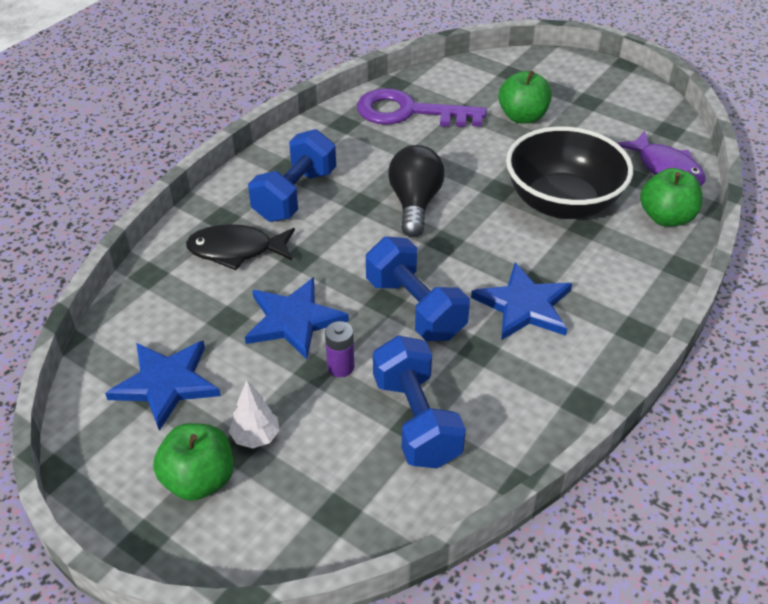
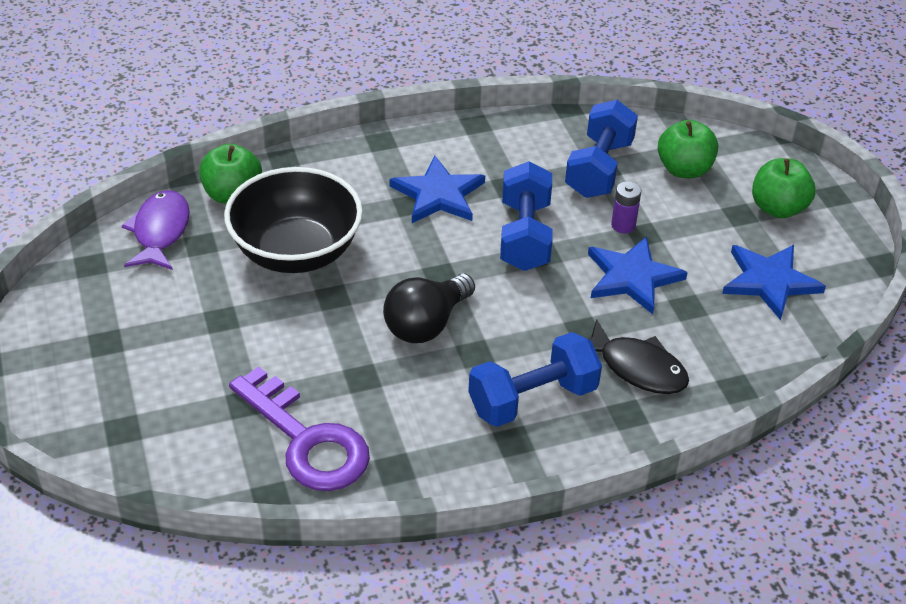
camera: 145 degrees left, 0 degrees up
white tree [229,380,280,449] -> none
green apple [498,71,552,124] -> green apple moved to [658,120,718,178]

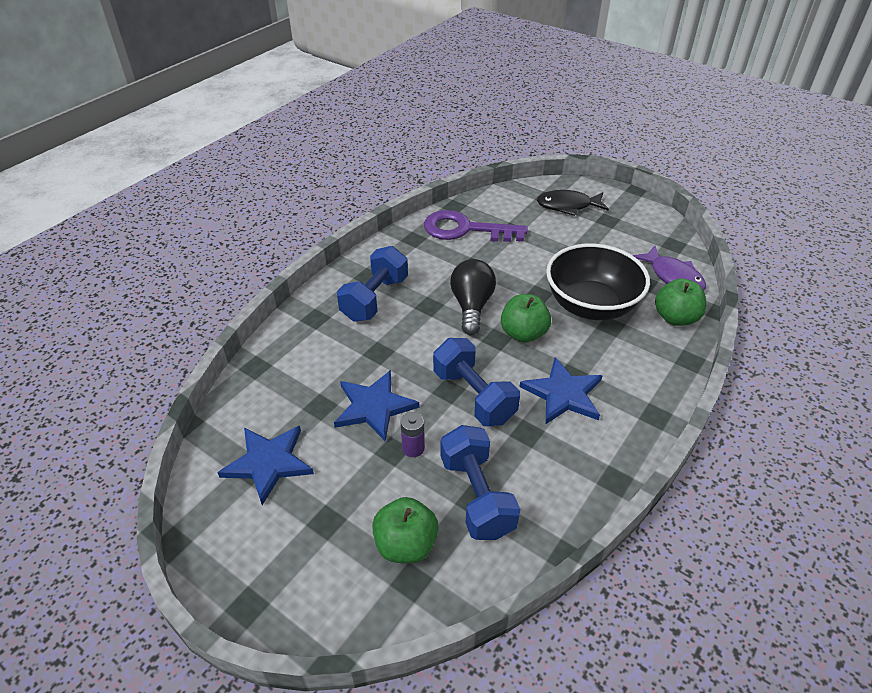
camera: 145 degrees right, 0 degrees up
black fish [589,319,689,394] -> black fish moved to [537,190,609,216]
green apple [752,158,816,218] -> green apple moved to [501,294,551,343]

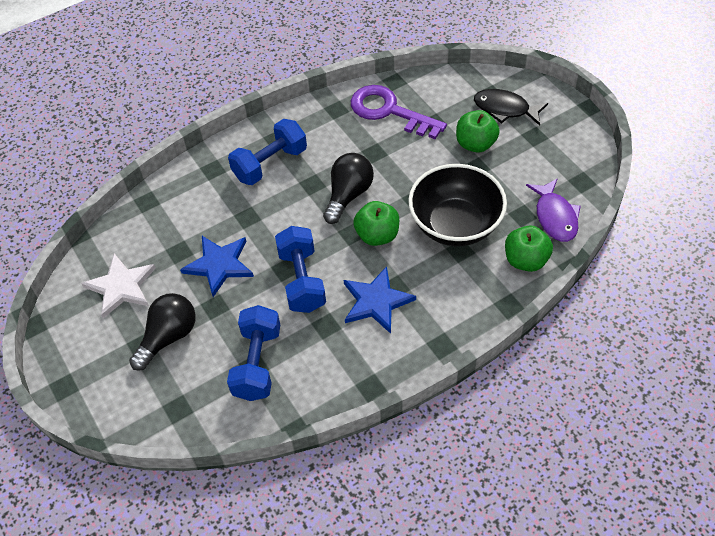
camera: 25 degrees right, 10 degrees up
blue star [217,426,314,505] -> white star [81,253,156,318]
green apple [372,497,439,563] -> green apple moved to [456,110,500,153]
purple battery [401,412,425,457] -> none
none -> black light bulb [129,293,196,371]

